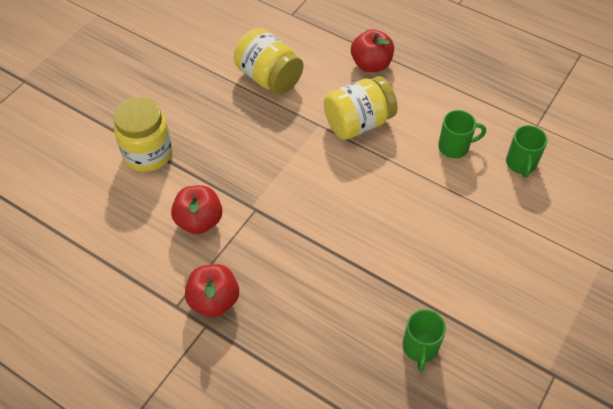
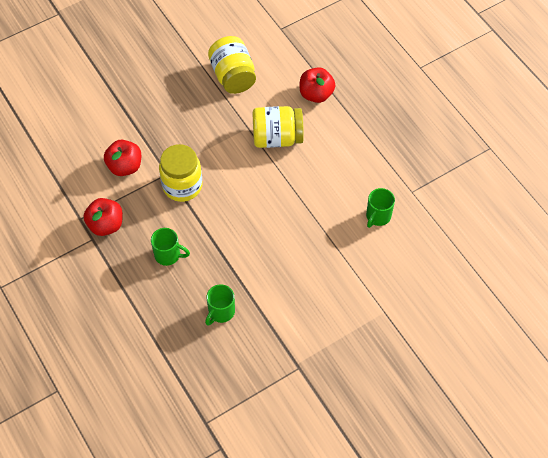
camera: 25 degrees right, 5 degrees up
yellow jar [114,97,173,172] -> yellow jar moved to [159,144,202,202]
green mug [438,110,486,158] -> green mug moved to [151,228,190,266]

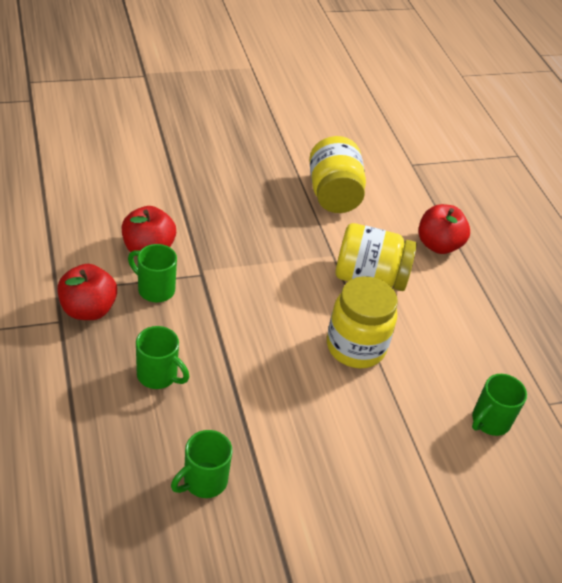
camera: 10 degrees right, 15 degrees down
yellow jar [159,144,202,202] -> yellow jar moved to [327,276,398,368]
none -> green mug [128,244,177,302]

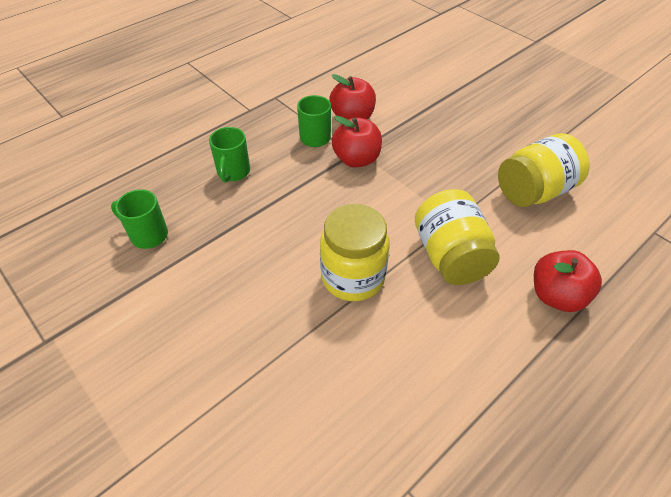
camera: 70 degrees right, 5 degrees up
red apple [57,264,117,320] -> red apple moved to [332,116,382,168]
green mug [472,374,527,436] -> none

